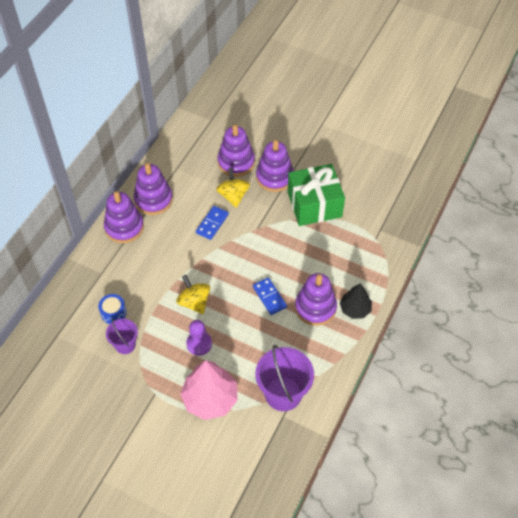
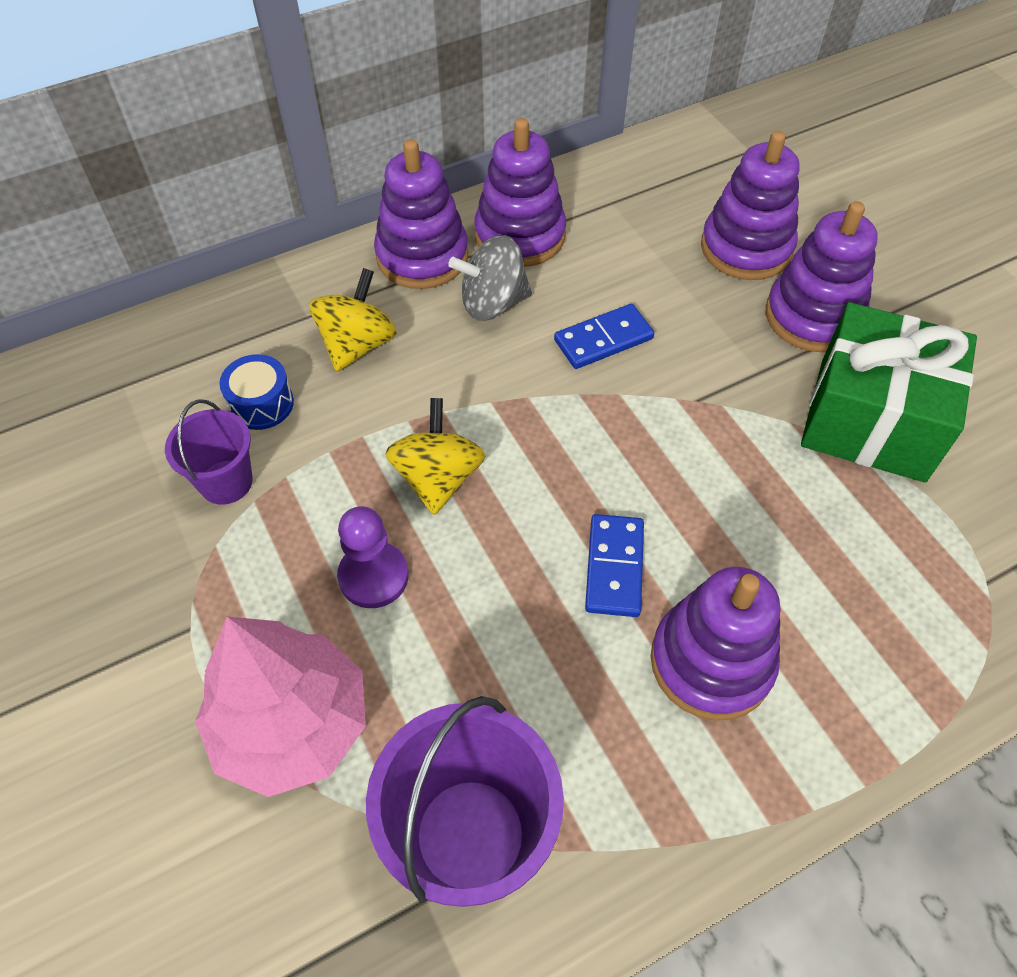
camera: 35 degrees right, 0 degrees up
yellow spinning top [216,168,250,208] -> yellow spinning top moved to [309,268,397,372]
black tree [340,283,372,319] -> none
none -> grey spinning top [448,235,532,321]

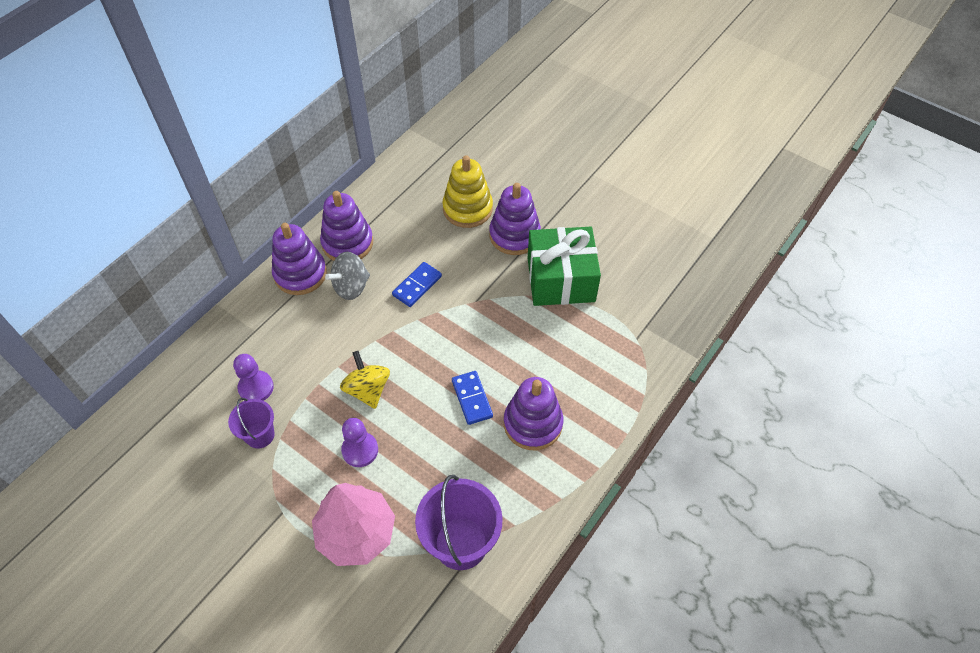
camera: 25 degrees left, 0 degrees up
blue drum [219,354,294,430] -> purple pawn [233,354,274,401]
yellow spinning top [309,268,397,372] -> none
purple stacking toy [701,131,800,280] -> yellow stacking toy [442,155,493,228]

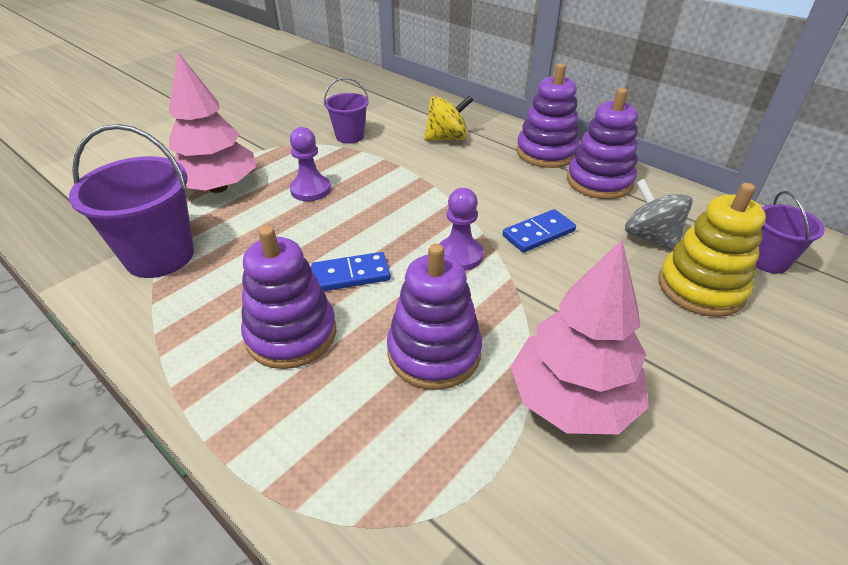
camera: 95 degrees right, 15 degrees down
purple pawn [233,354,274,401] -> purple pawn moved to [439,188,483,271]
grey spinning top [325,252,370,300] -> grey spinning top moved to [625,179,693,251]
yellow spinning top [340,351,390,409] -> yellow spinning top moved to [424,95,473,141]
blue domino [392,262,442,307] -> blue domino turned 75 degrees counterclockwise [503,209,576,253]
purple stacking toy [489,183,541,255] -> purple stacking toy moved to [387,244,482,390]
green gift [528,227,601,306] -> pink tree [510,240,649,434]
none -> purple bucket [756,191,825,274]

